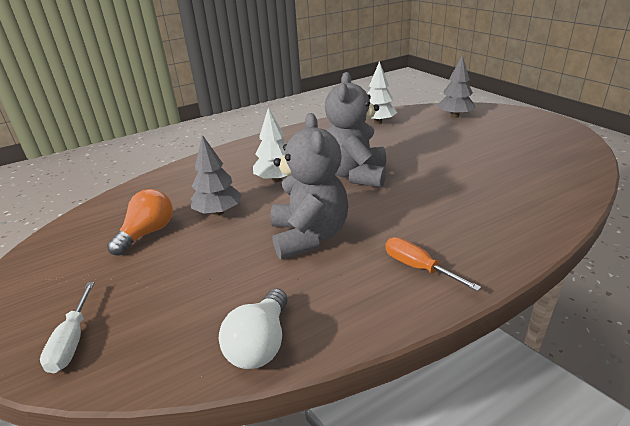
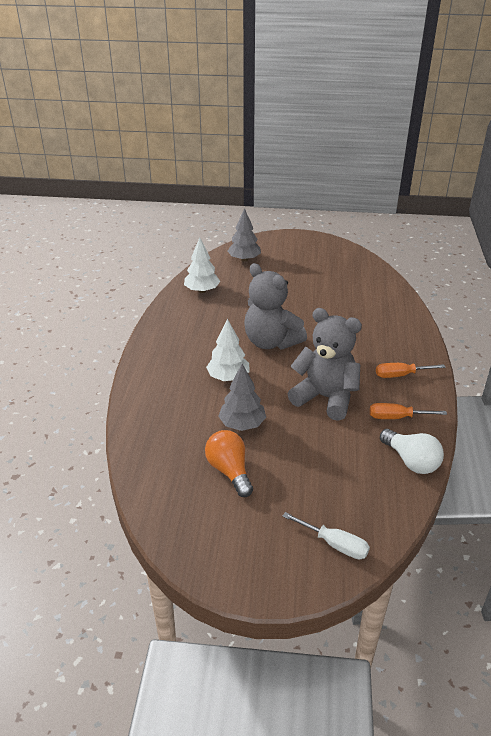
camera: 55 degrees left, 5 degrees up
none -> orange screwdriver [370,403,447,419]

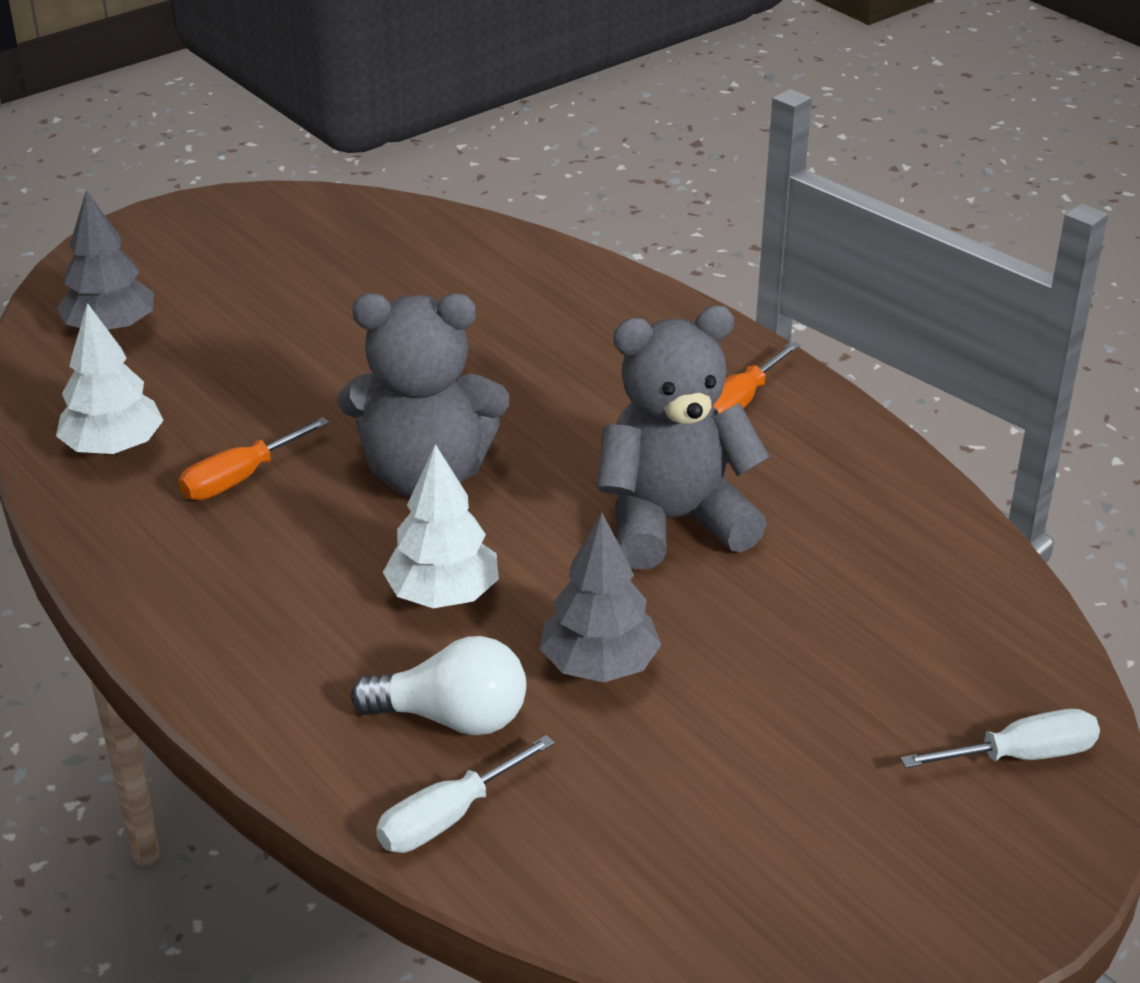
camera: 45 degrees left, 0 degrees up
orange light bulb [205,430,253,497] -> none
orange screwdriver [370,403,447,419] -> orange screwdriver moved to [179,417,329,500]
white light bulb [380,429,444,474] -> white light bulb moved to [351,636,526,735]
none -> white screwdriver [376,735,555,853]

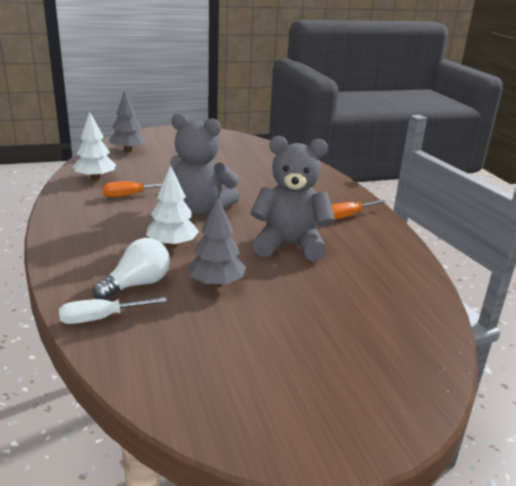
camera: 20 degrees right, 10 degrees down
white light bulb [351,636,526,735] -> white light bulb turned 75 degrees counterclockwise [93,238,170,300]
white screwdriver [901,709,1100,768] -> none

